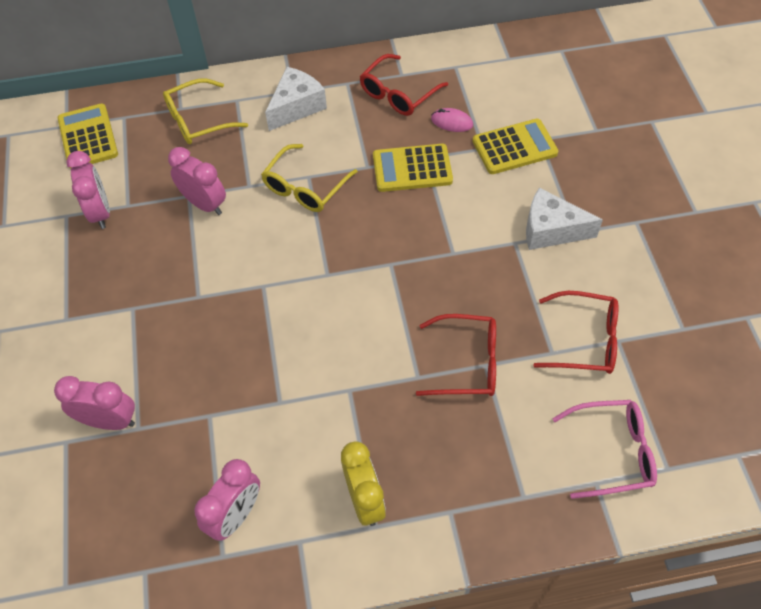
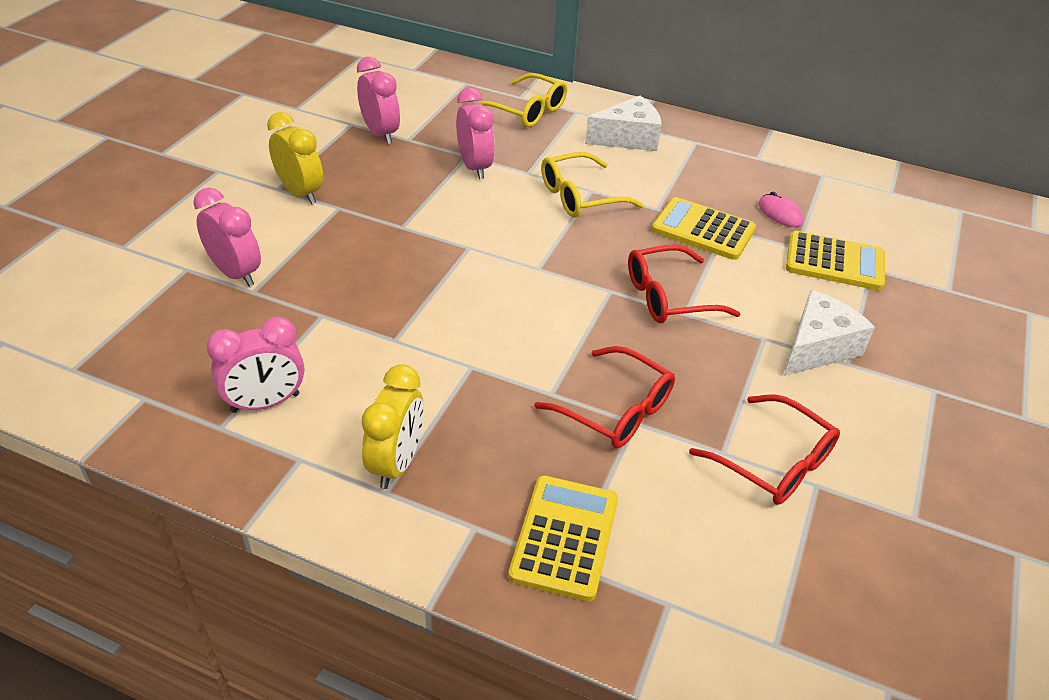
camera: 30 degrees right, 15 degrees down
yellow calculator [58,104,118,169] -> yellow calculator moved to [508,475,618,602]
pink clock [66,151,110,229] -> pink clock turned 45 degrees counterclockwise [357,57,400,144]
yellow glasses [163,79,248,144] -> yellow glasses turned 150 degrees counterclockwise [479,73,567,127]
red glasses [359,54,448,116] -> red glasses moved to [628,245,741,323]
white cheese [526,188,603,250] -> white cheese turned 90 degrees clockwise [784,290,875,376]
pink glasses [552,400,657,499] -> none
none -> yellow clock [267,112,323,204]

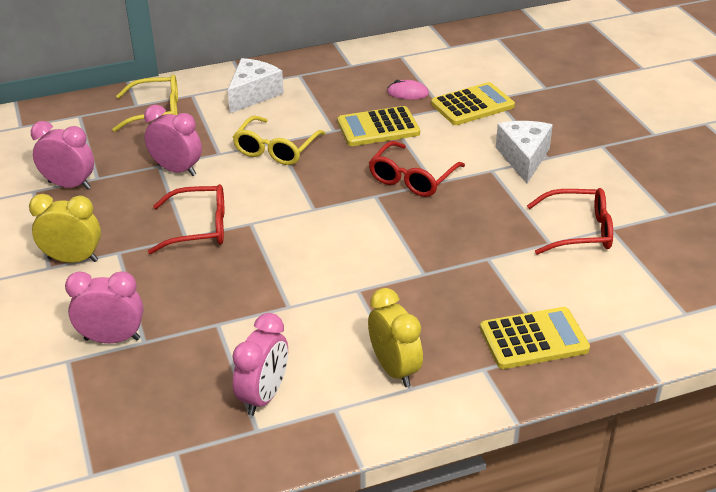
camera: 40 degrees left, 5 degrees down
yellow calculator [508,475,618,602] -> yellow calculator turned 105 degrees clockwise [480,307,590,369]
red glasses [534,346,675,448] -> red glasses moved to [148,184,224,254]

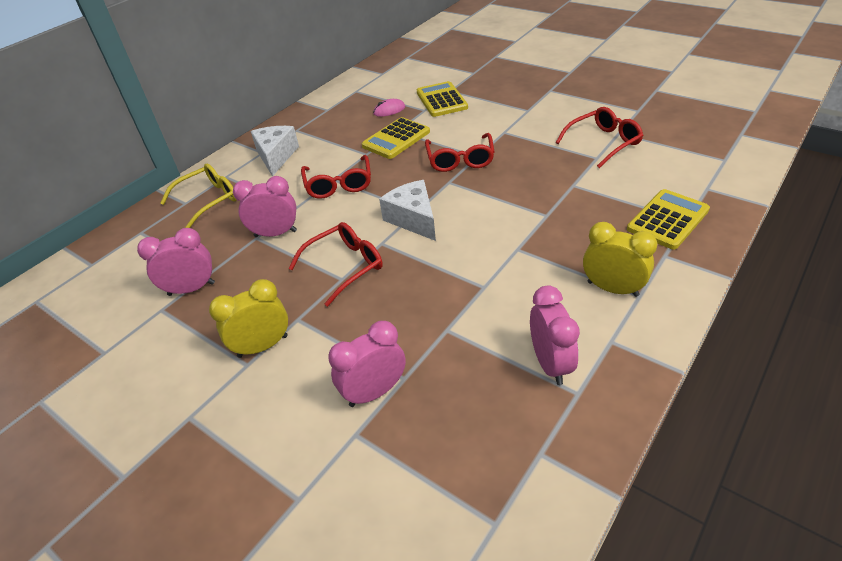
camera: 30 degrees left, 5 degrees up
yellow glasses [233,116,326,165] -> red glasses [301,155,371,199]
yellow calculator [431,82,515,125] -> yellow calculator turned 45 degrees counterclockwise [417,81,468,117]
white cheese [496,121,553,184] -> white cheese moved to [379,180,436,241]

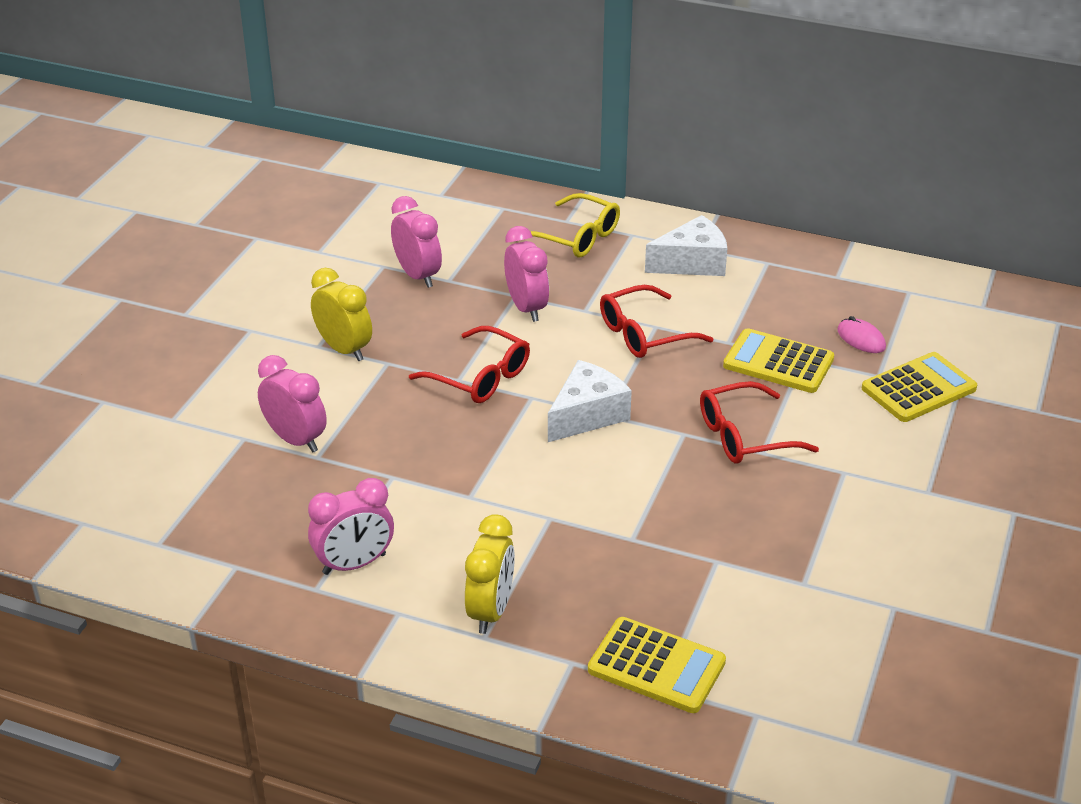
camera: 70 degrees right, 5 degrees down
red glasses [556,107,643,168] -> none

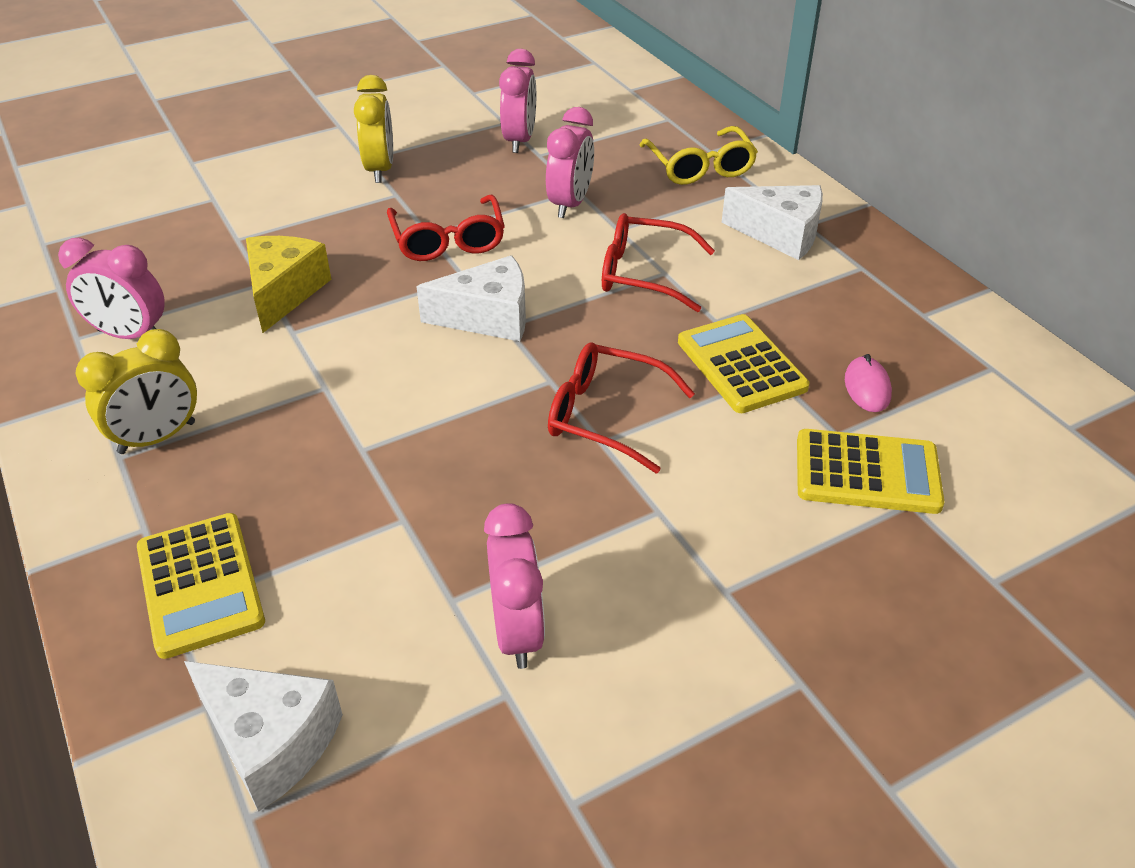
camera: 40 degrees right, 5 degrees up
pink clock [258,355,327,453] -> pink clock moved to [484,503,545,669]
none -> white cheese [184,661,343,812]
none -> yellow cheese [246,236,332,333]

